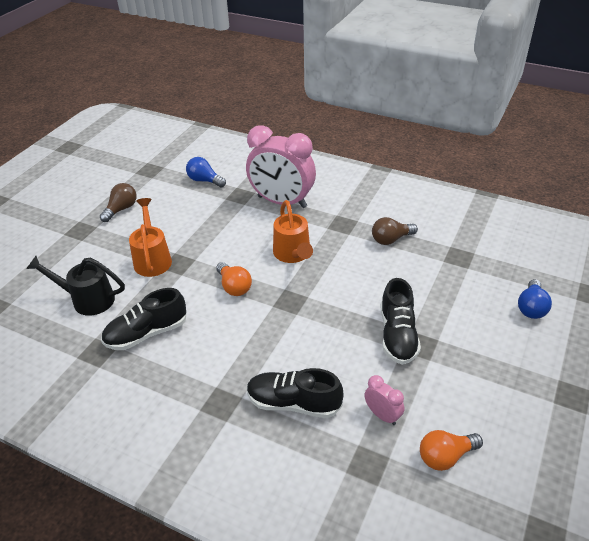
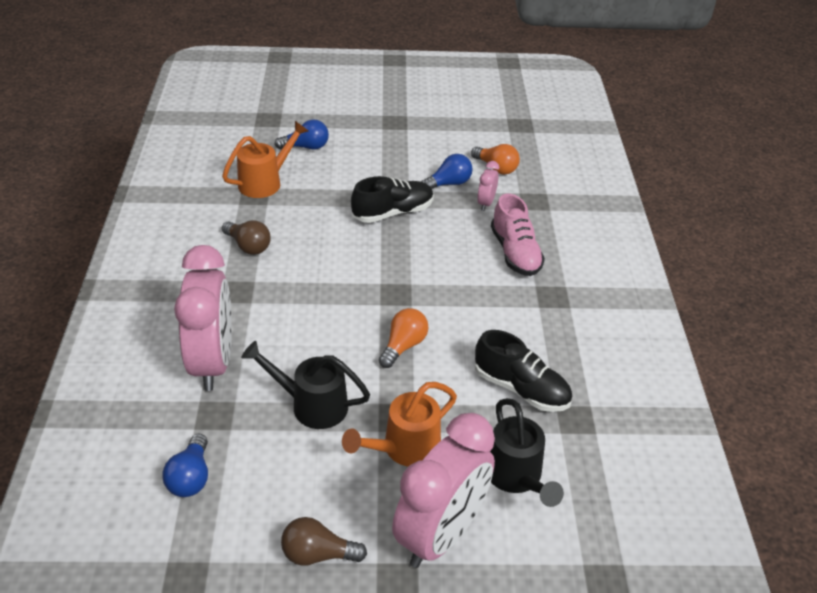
camera: 120 degrees left, 0 degrees up
black shoe [247,368,344,418] -> pink shoe [491,194,545,276]
orange watering can [273,200,313,263] -> orange watering can moved to [222,121,308,198]
none -> black watering can [241,341,370,429]
none -> pink clock [392,413,495,568]
none -> blue light bulb [421,154,472,189]

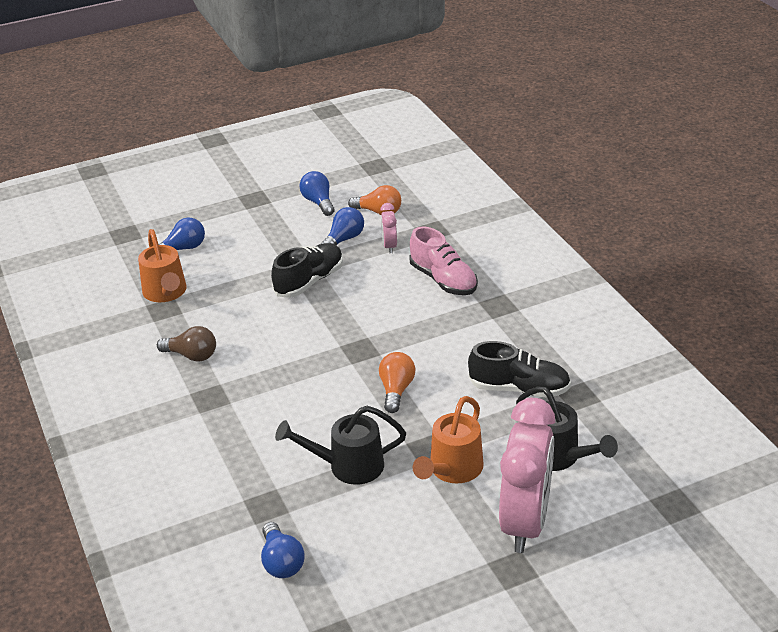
camera: 20 degrees left, 5 degrees down
pink clock [174,245,232,391] -> none
orange watering can [222,121,308,198] -> orange watering can turned 135 degrees clockwise [138,229,187,302]
brown light bulb [281,517,367,566] -> none
none -> blue light bulb [299,171,335,216]

